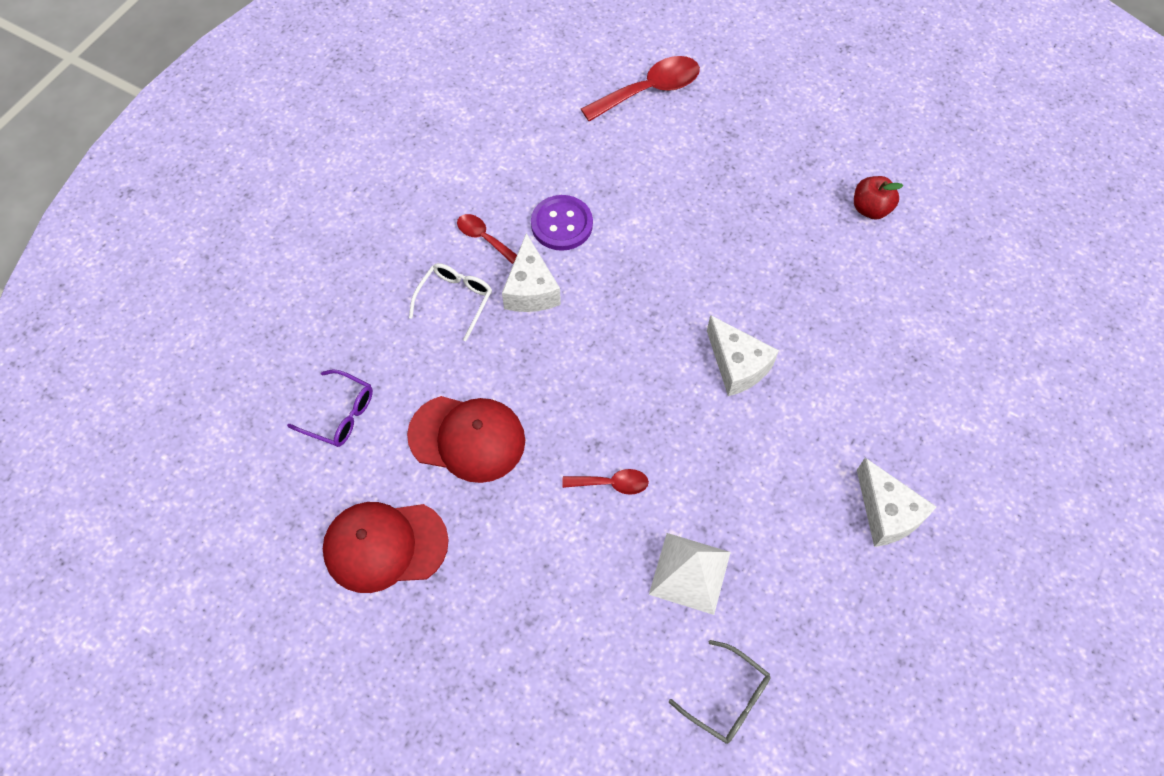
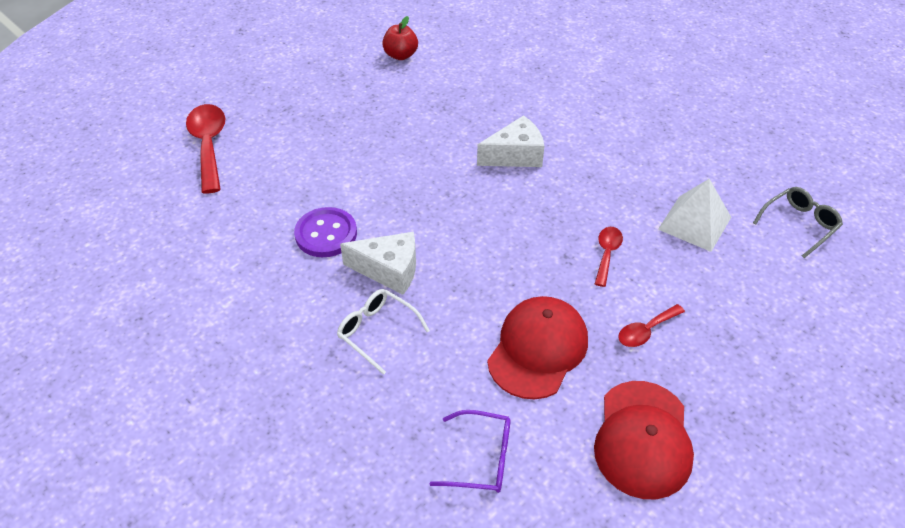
camera: 75 degrees left, 15 degrees down
purple glasses [287,369,373,447] -> purple glasses turned 60 degrees clockwise [429,410,511,493]
red spoon [457,214,517,264] -> red spoon moved to [618,304,685,347]
white cheese [857,458,936,547] -> none

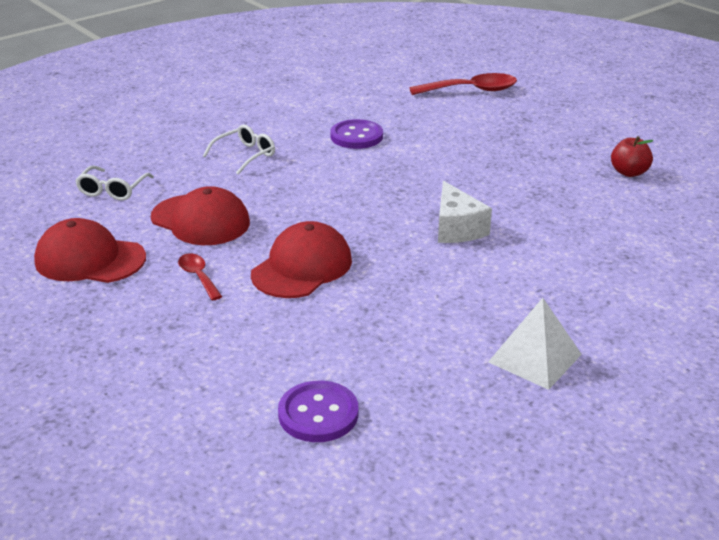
camera: 95 degrees right, 15 degrees down
white cheese [340,232,416,295] -> none
purple glasses [429,410,511,493] -> white glasses [75,166,154,201]
red spoon [595,227,623,287] -> red cap [251,221,352,298]
white pyramid [658,179,731,252] -> white pyramid moved to [488,298,582,390]
grey glasses [753,187,843,258] -> purple button [278,381,359,442]

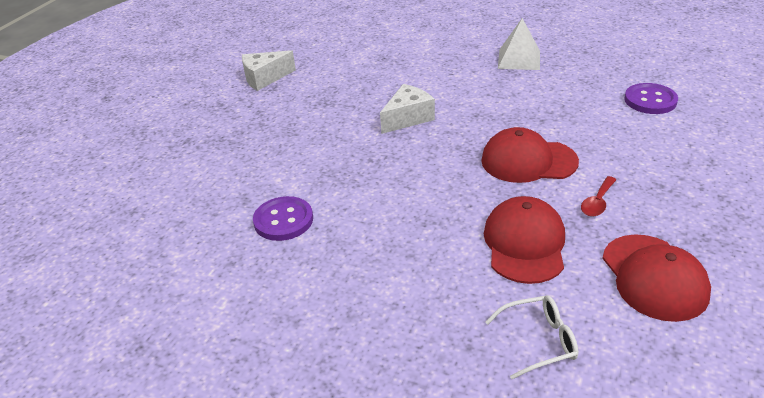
camera: 115 degrees left, 5 degrees up
white glasses [203,124,275,175] -> none
red spoon [409,73,517,95] -> none
red apple [611,136,653,177] -> white cheese [242,50,296,91]

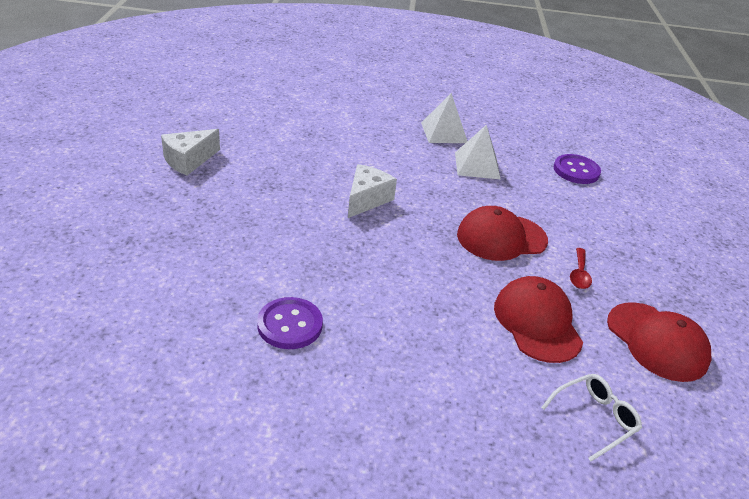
camera: 25 degrees left, 0 degrees up
none -> white pyramid [455,125,501,180]

